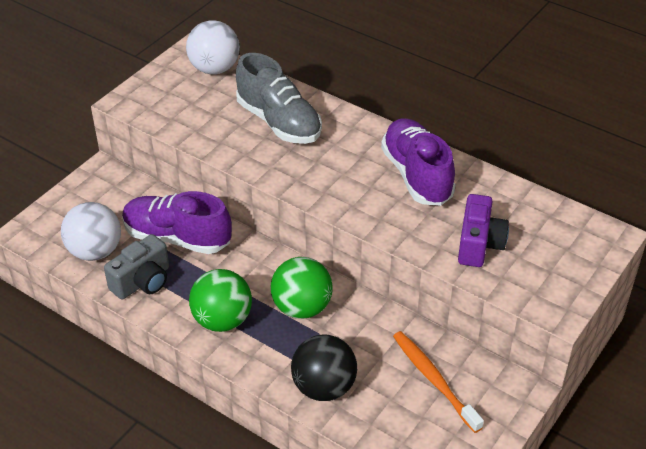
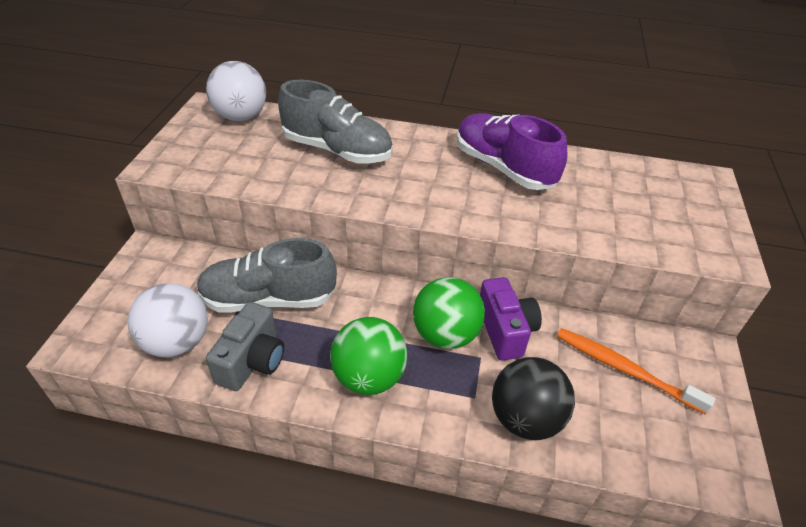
camera: 25 degrees left, 0 degrees up
purple shoe [122,191,232,254] -> grey shoe [197,238,337,312]
purple camera [458,194,509,267] -> purple camera moved to [480,277,542,360]

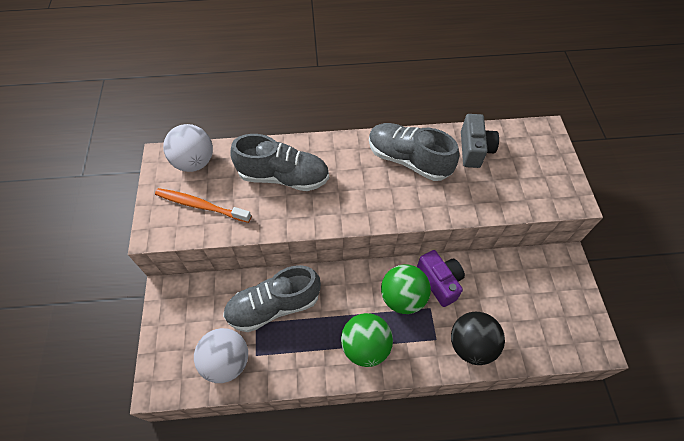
camera: 15 degrees left, 15 degrees up
grey camera [206,302,284,391] -> grey camera moved to [461,114,499,168]
purple shoe [457,113,567,190] -> grey shoe [369,123,459,181]
orange toothbrush [557,328,715,414] -> orange toothbrush moved to [155,188,251,223]

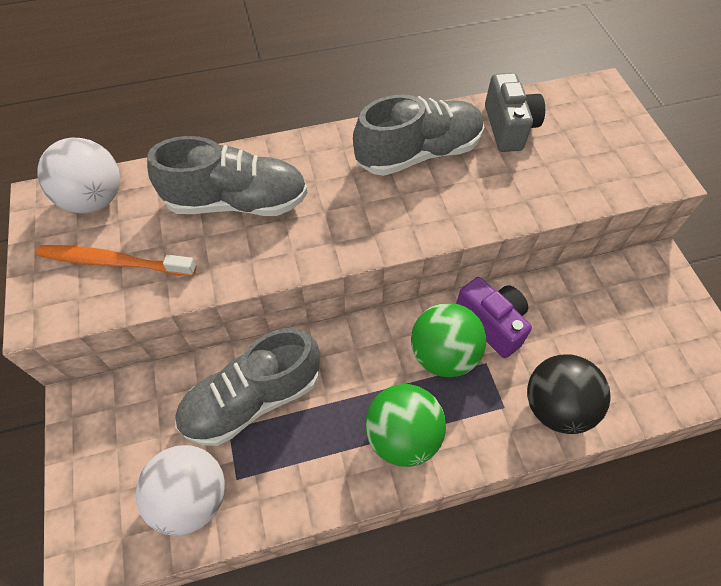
camera: 10 degrees left, 0 degrees up
grey shoe [369,123,459,181] -> grey shoe turned 135 degrees clockwise [353,95,484,176]

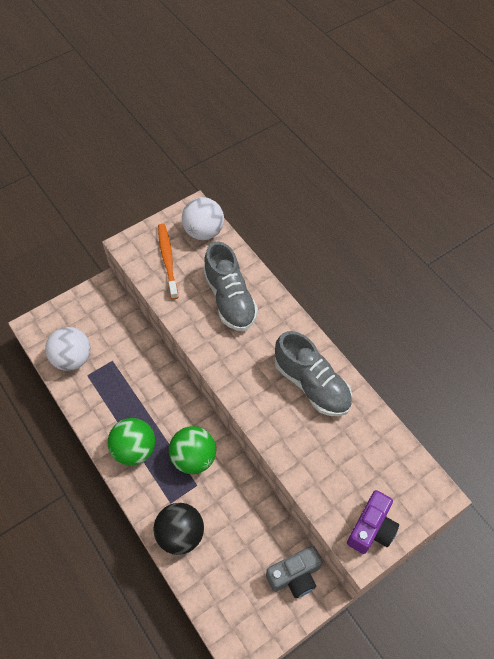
camera: 70 degrees right, 0 degrees up
grey shoe [175,328,320,446] -> none
purple camera [456,277,532,358] -> purple camera moved to [347,490,399,554]
grey camera [485,73,545,152] -> grey camera moved to [266,546,322,598]

